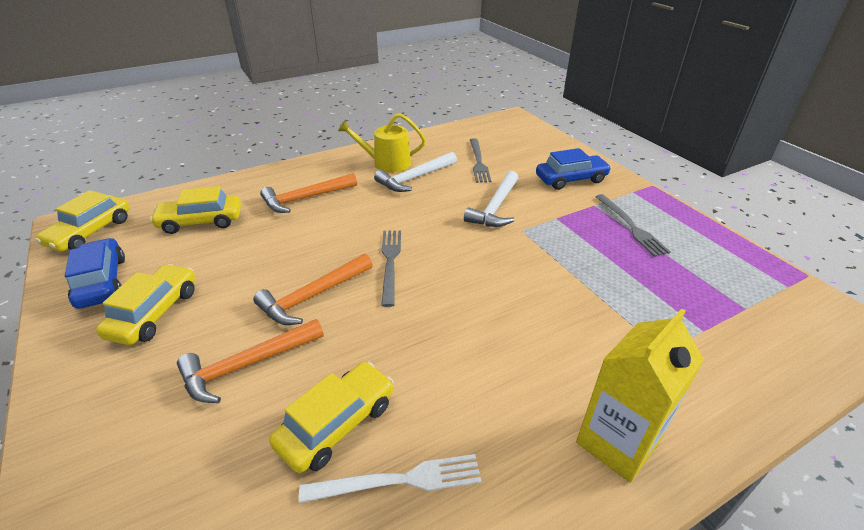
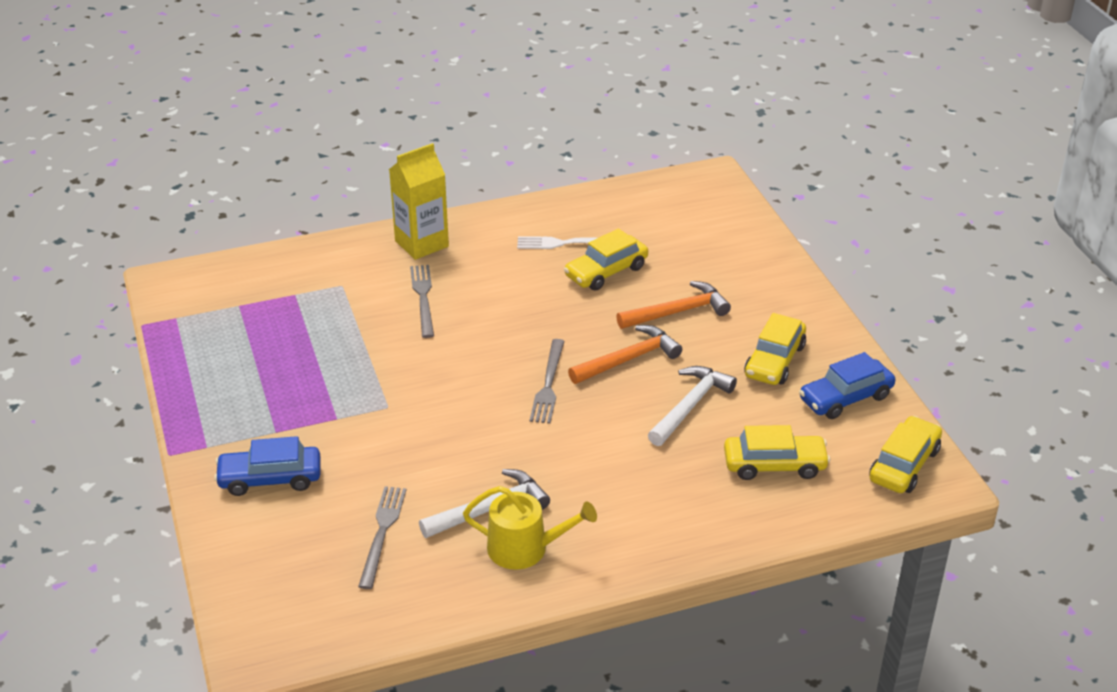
camera: 170 degrees left, 0 degrees up
blue car [65,238,125,309] -> blue car turned 75 degrees clockwise [799,352,895,419]
orange hammer [260,173,357,213] -> none
white hammer [464,171,518,227] -> white hammer moved to [648,366,737,446]
grey fork [595,194,670,257] -> grey fork moved to [410,265,434,338]

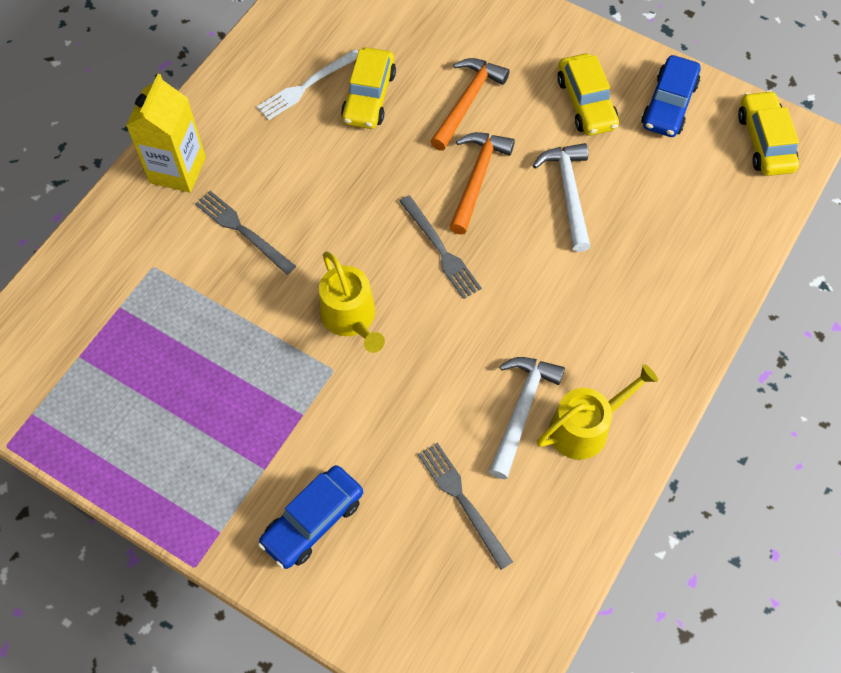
camera: 40 degrees left, 25 degrees up
yellow car [724,425,830,480] -> none
none -> yellow watering can [319,251,385,353]

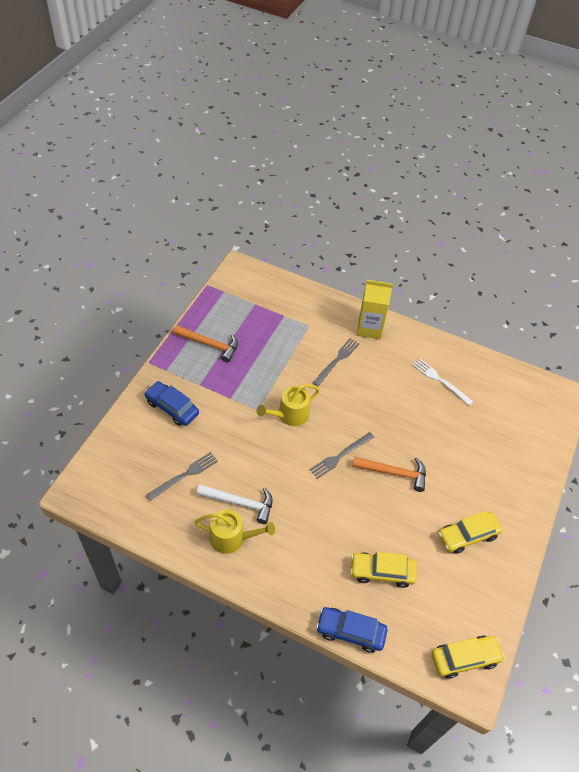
camera: 80 degrees right, 10 degrees down
yellow car [341,47,396,129] -> yellow car moved to [350,552,417,588]
orange hammer [430,58,510,151] -> orange hammer moved to [174,325,238,363]
white hammer [533,143,591,252] -> none
yellow watering can [537,364,658,460] -> yellow watering can turned 45 degrees counterclockwise [195,509,275,554]
blue car [642,55,701,137] -> blue car moved to [316,607,387,653]

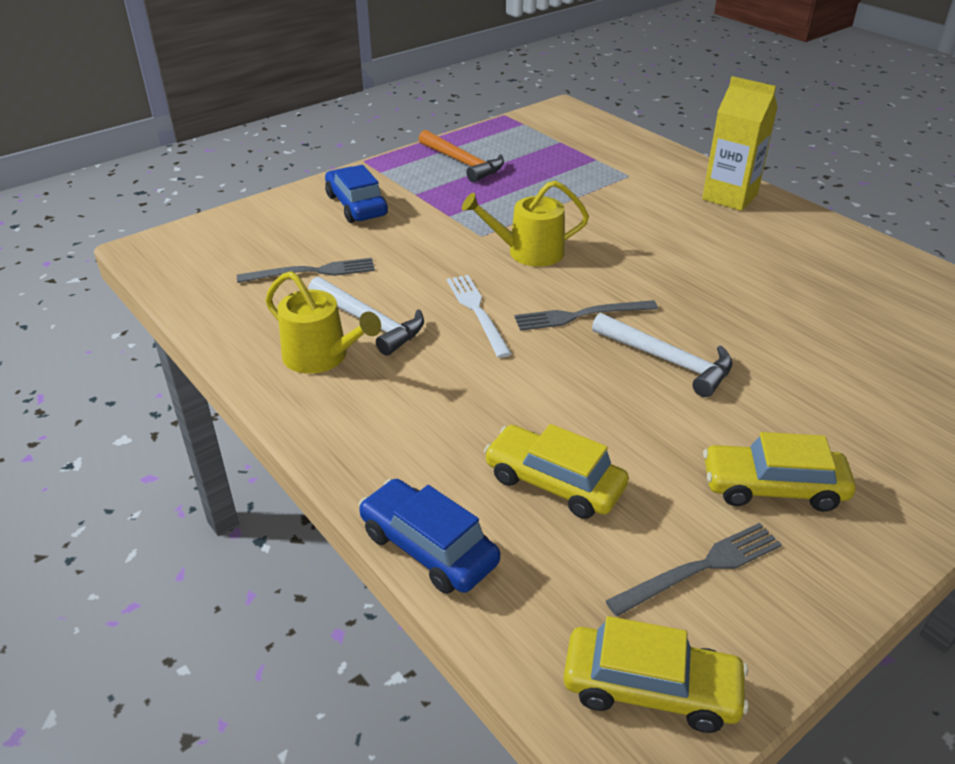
camera: 30 degrees right, 15 degrees down
grey fork [313,338,360,386] -> grey fork moved to [606,523,782,617]
orange hammer [353,457,426,492] -> white hammer [592,313,732,397]
white fork [412,358,474,406] -> white fork moved to [447,275,512,358]

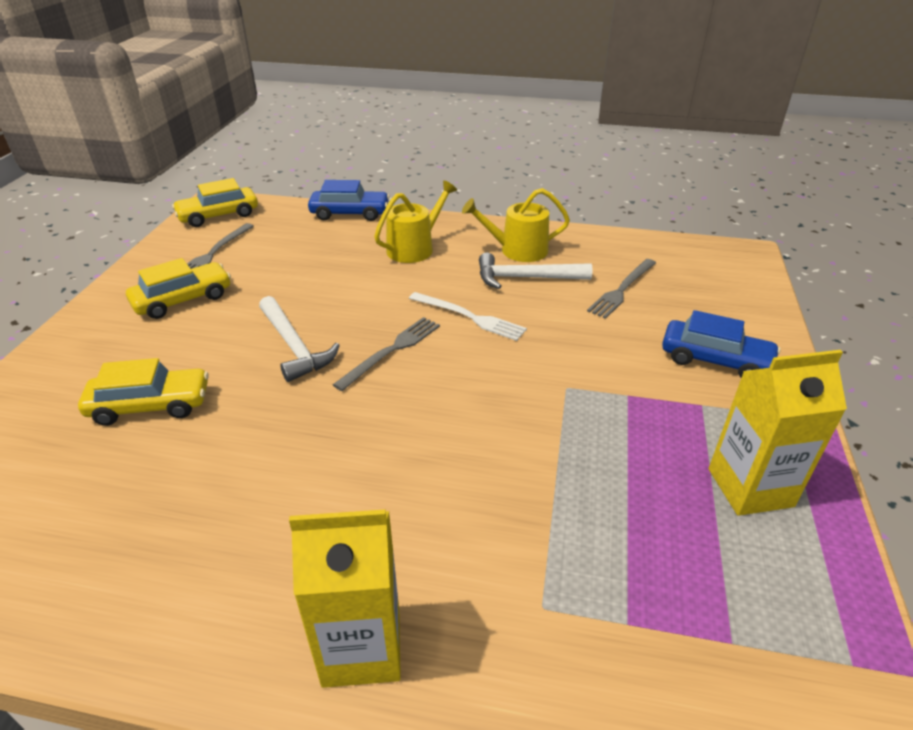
camera: 140 degrees right, 0 degrees up
orange hammer [419,130,504,183] -> yellow carton [709,350,847,516]
yellow watering can [462,180,589,267] -> yellow watering can moved to [374,181,457,263]
yellow car [484,424,629,519] -> yellow car moved to [78,358,209,426]
white hammer [592,313,732,397] -> white hammer turned 120 degrees counterclockwise [259,296,340,382]

